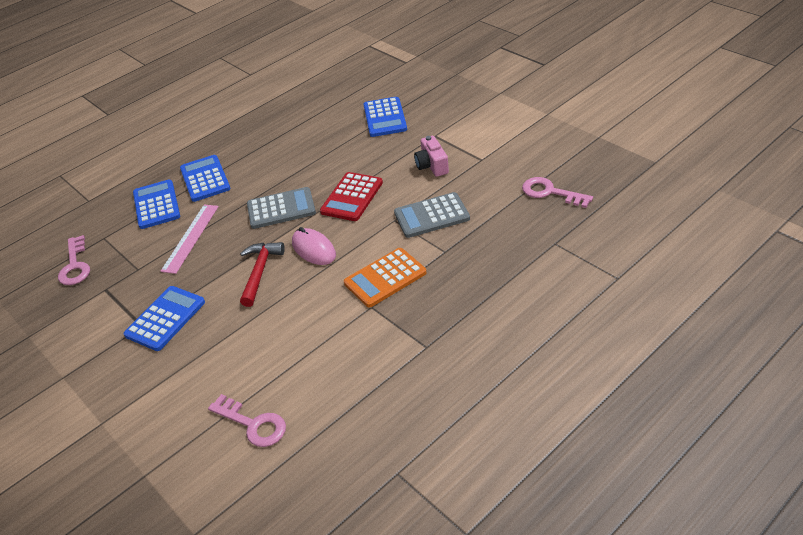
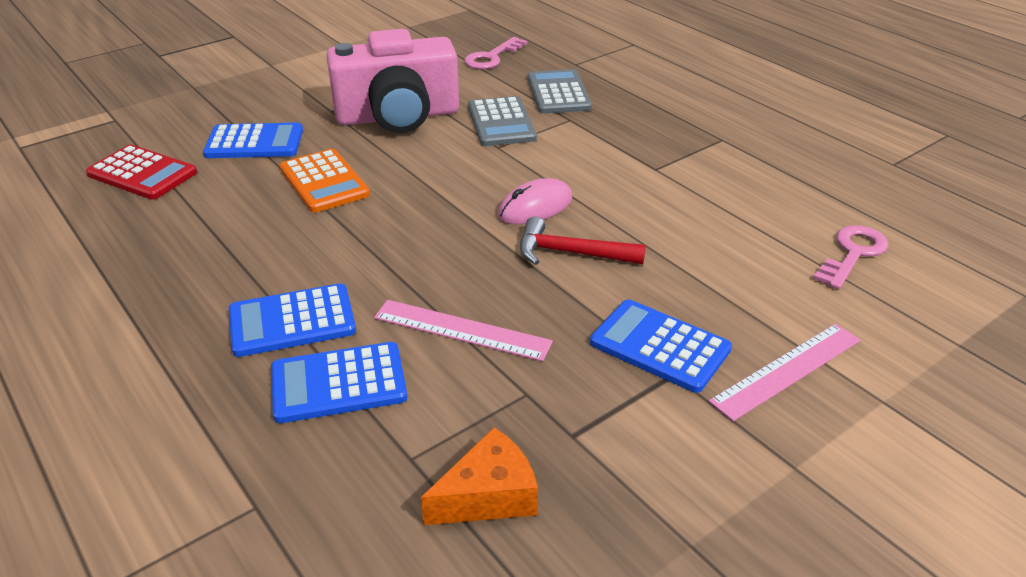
camera: 90 degrees left, 5 degrees down
pink key [58,235,90,285] -> orange cheese [421,427,538,525]
grey calculator [247,187,316,229] -> grey calculator moved to [528,69,592,114]
red calculator [320,172,383,221] -> red calculator moved to [86,145,197,200]
orange calculator [344,248,427,307] -> orange calculator moved to [280,149,370,213]
pink camera [414,136,449,177] -> pink camera [326,29,459,133], size x2.24
none -> pink ruler [709,324,861,421]

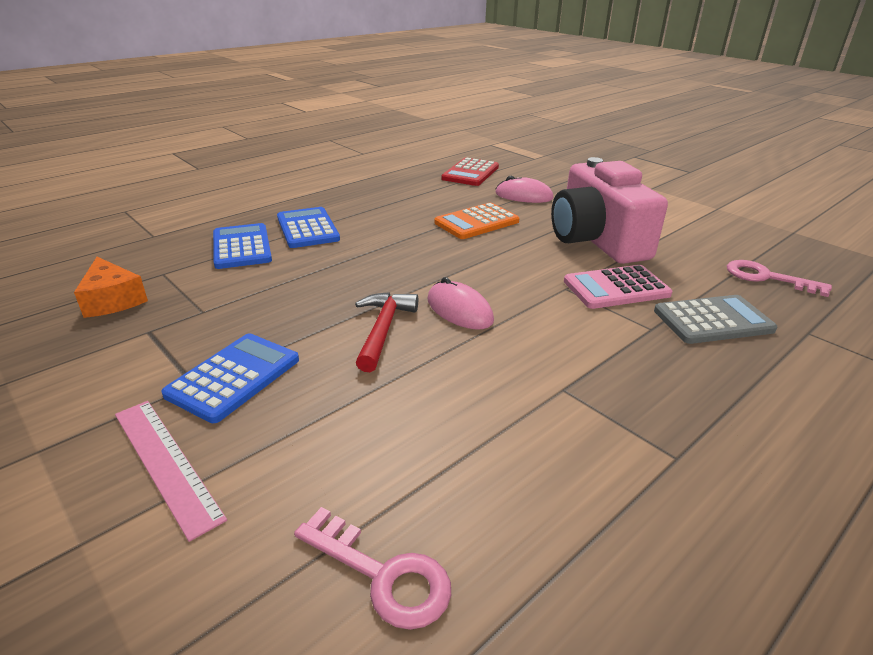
camera: 85 degrees right, 5 degrees down
blue calculator [203,123,303,158] -> pink mouse [496,176,553,203]
pink ruler [374,300,553,361] -> none
grey calculator [468,96,537,146] -> pink calculator [564,265,672,309]

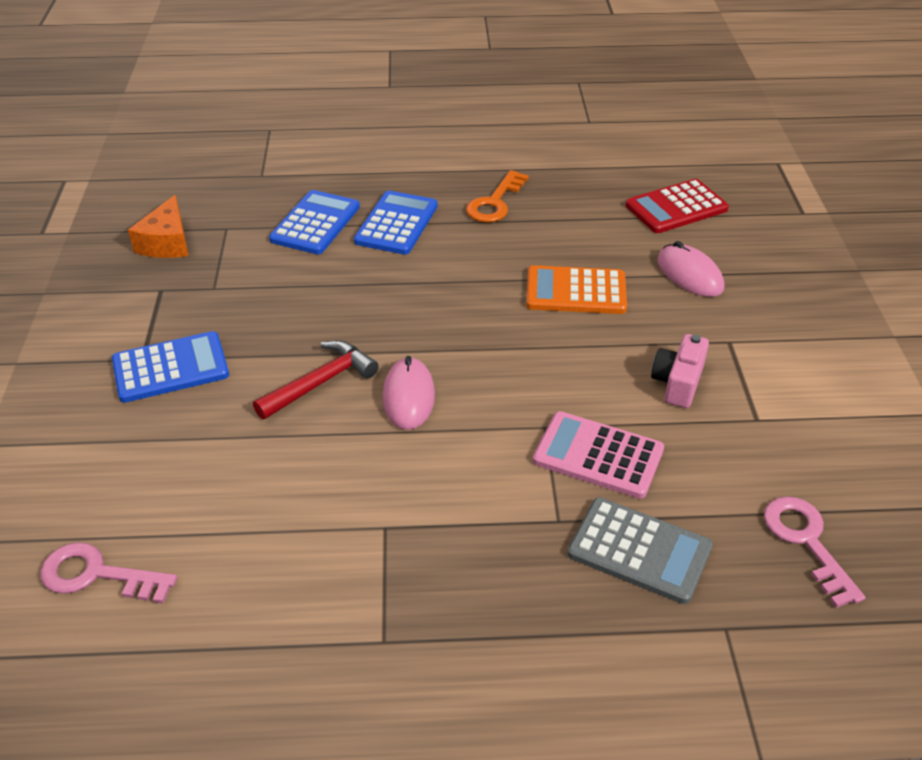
camera: 40 degrees right, 10 degrees up
pink ruler [115,401,227,542] -> none
pink key [294,507,451,630] -> pink key turned 120 degrees clockwise [40,542,177,604]
pink camera [551,157,668,264] -> pink camera [651,334,709,408], size x0.45
none -> orange key [466,170,529,223]

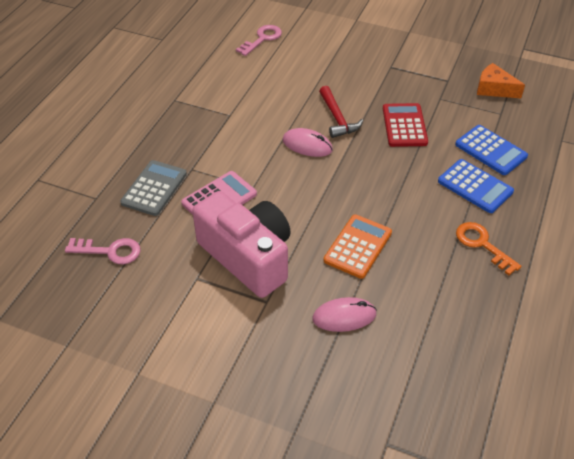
camera: 115 degrees right, 5 degrees up
blue calculator [112,331,229,403] -> none
grey calculator [567,497,713,604] -> grey calculator turned 150 degrees clockwise [120,160,187,216]
red calculator [626,179,729,233] -> red calculator moved to [383,103,428,147]
pink camera [651,334,709,408] -> pink camera [192,191,291,298], size x2.24

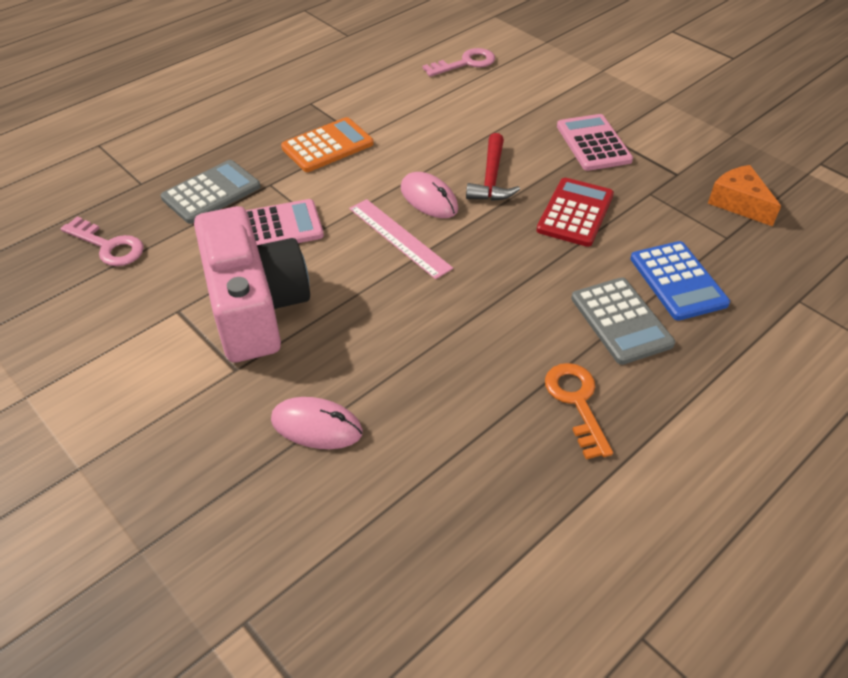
camera: 25 degrees right, 0 degrees up
orange calculator [324,214,392,279] -> orange calculator moved to [281,117,374,172]
blue calculator [438,159,514,213] -> grey calculator [571,277,675,365]
none -> pink ruler [349,199,453,279]
none -> pink calculator [557,114,633,171]

